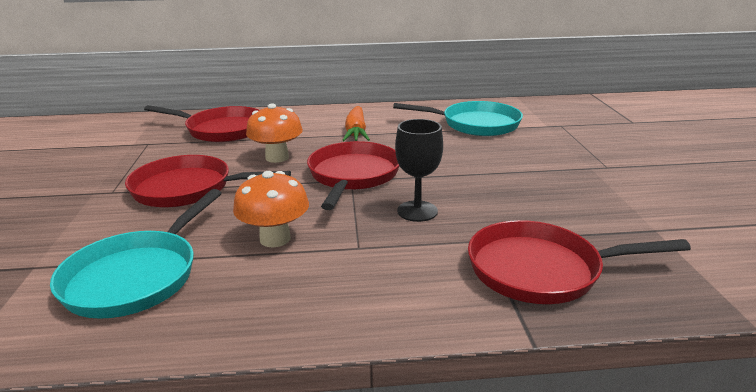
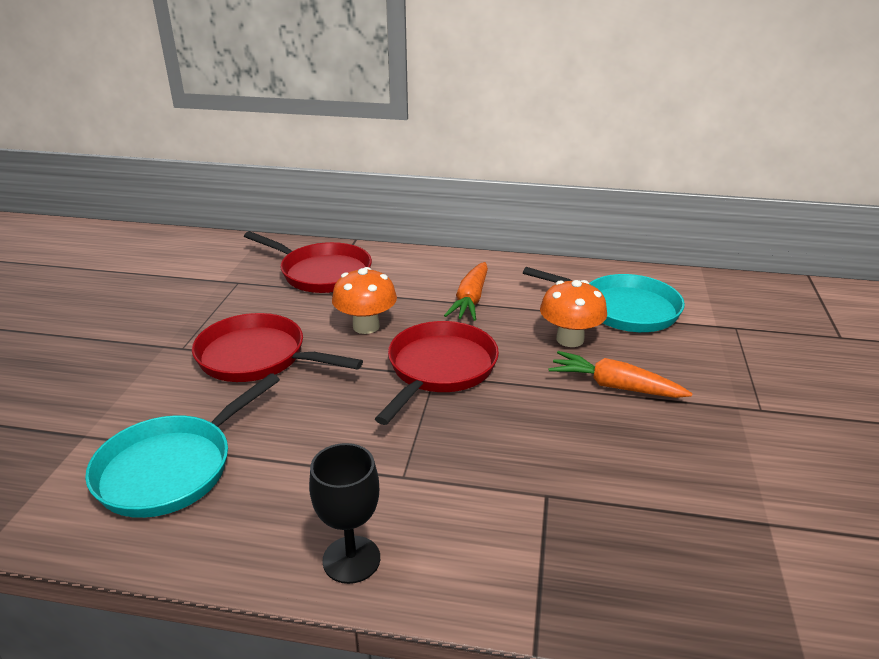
camera: 15 degrees right, 5 degrees up
orange mushroom [233,171,309,247] -> orange mushroom moved to [540,280,607,347]
black goblet [395,119,443,222] -> black goblet moved to [309,443,380,584]
red pan [468,220,691,304] -> none
none -> orange carrot [548,351,693,398]

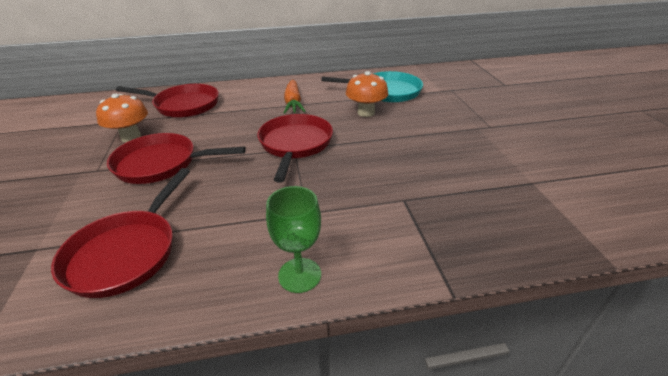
camera: 20 degrees left, 5 degrees up
turquoise pan [85,373,280,518] -> red pan [51,168,190,298]
black goblet [309,443,380,584] -> green goblet [266,186,321,293]
orange mushroom [332,267,397,334] -> orange mushroom moved to [96,93,148,142]
orange carrot [548,351,693,398] -> none

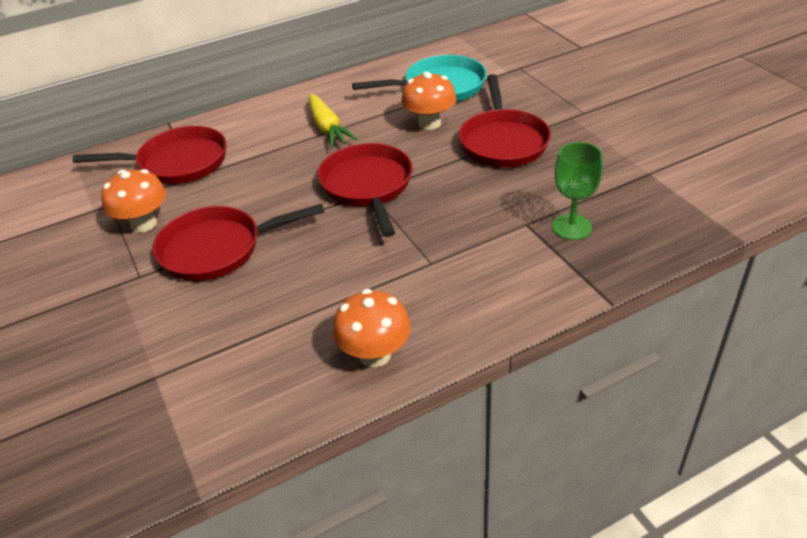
camera: 15 degrees left, 5 degrees up
red pan [51,168,190,298] -> red pan moved to [459,74,551,167]
green goblet [266,186,321,293] -> green goblet moved to [552,142,603,240]
orange carrot [284,80,306,114] -> yellow carrot [309,94,358,148]
none -> orange mushroom [333,289,411,367]

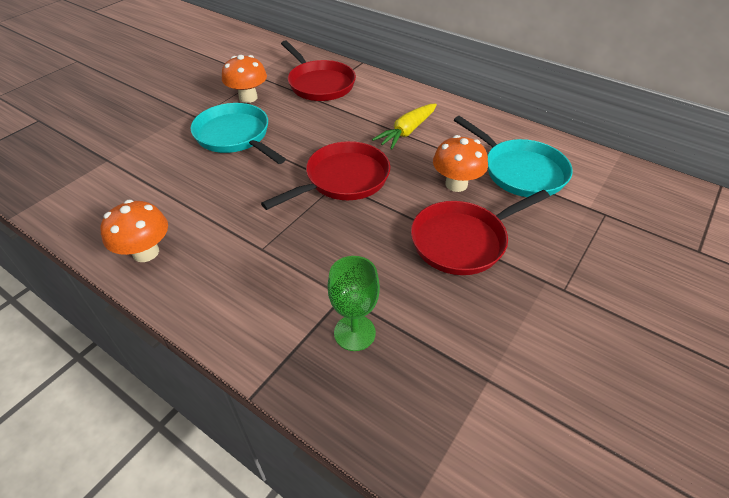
camera: 60 degrees right, 5 degrees up
red pan [153,204,324,281] -> turquoise pan [191,103,286,164]

